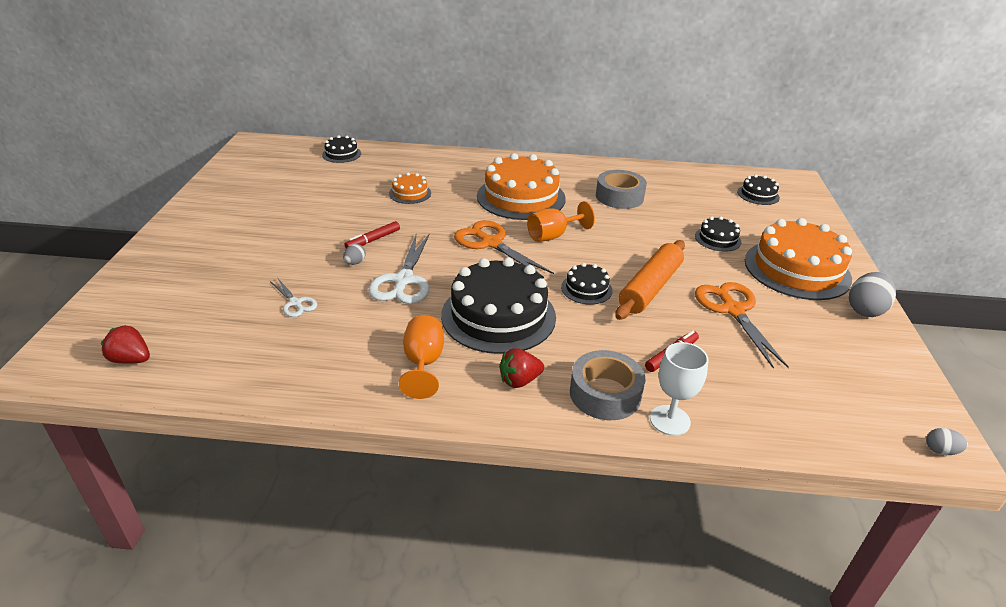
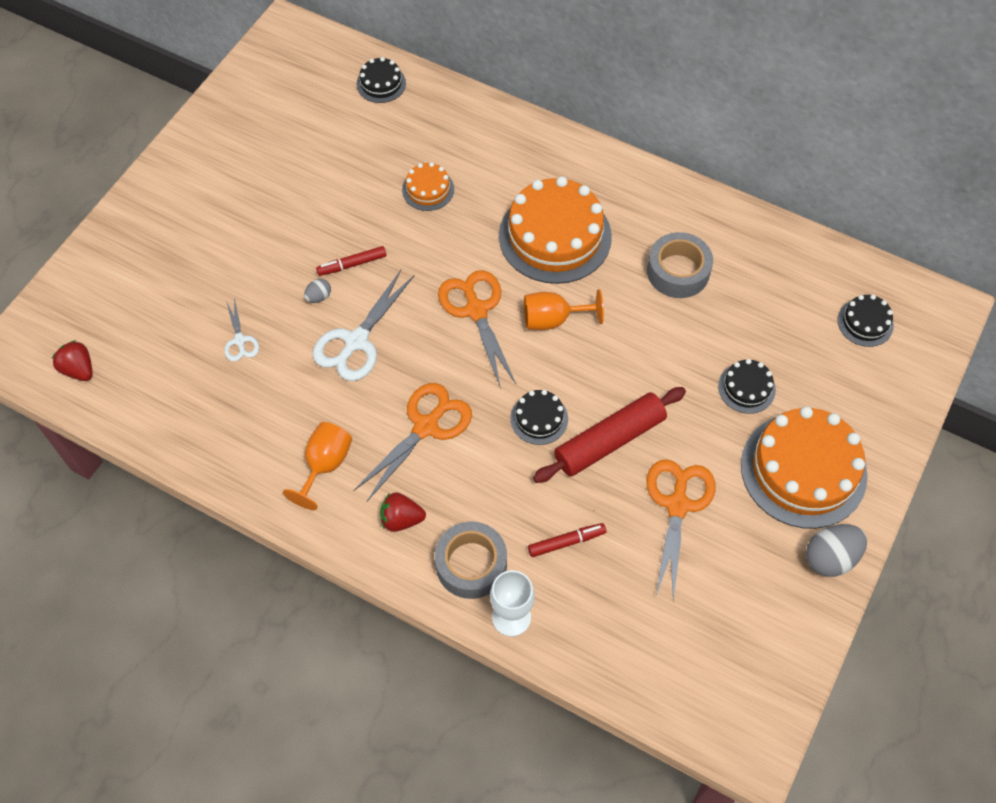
camera: 25 degrees right, 25 degrees up
black cake [441,258,556,354] -> orange scissors [353,383,472,501]
orange rolling pin [615,240,685,320] -> red rolling pin [533,387,686,483]
grey egg [926,428,968,455] -> none

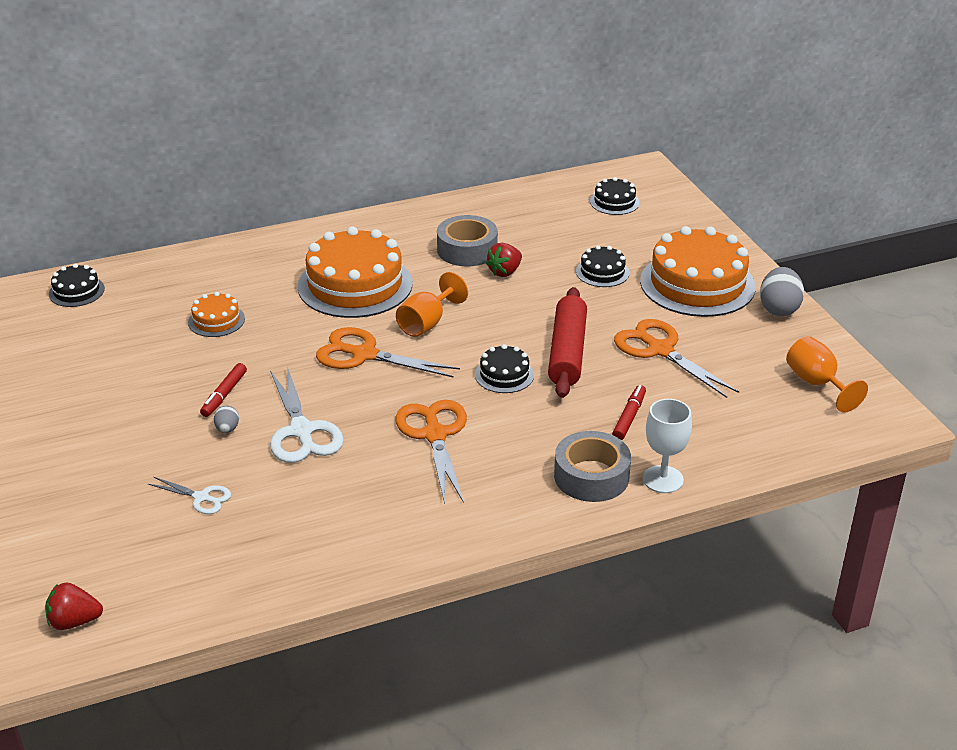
camera: 50 degrees left, 25 degrees down
orange goblet [283,422,352,510] -> orange goblet moved to [786,336,868,413]
red strawberry [380,492,426,532] -> red strawberry moved to [486,243,522,277]

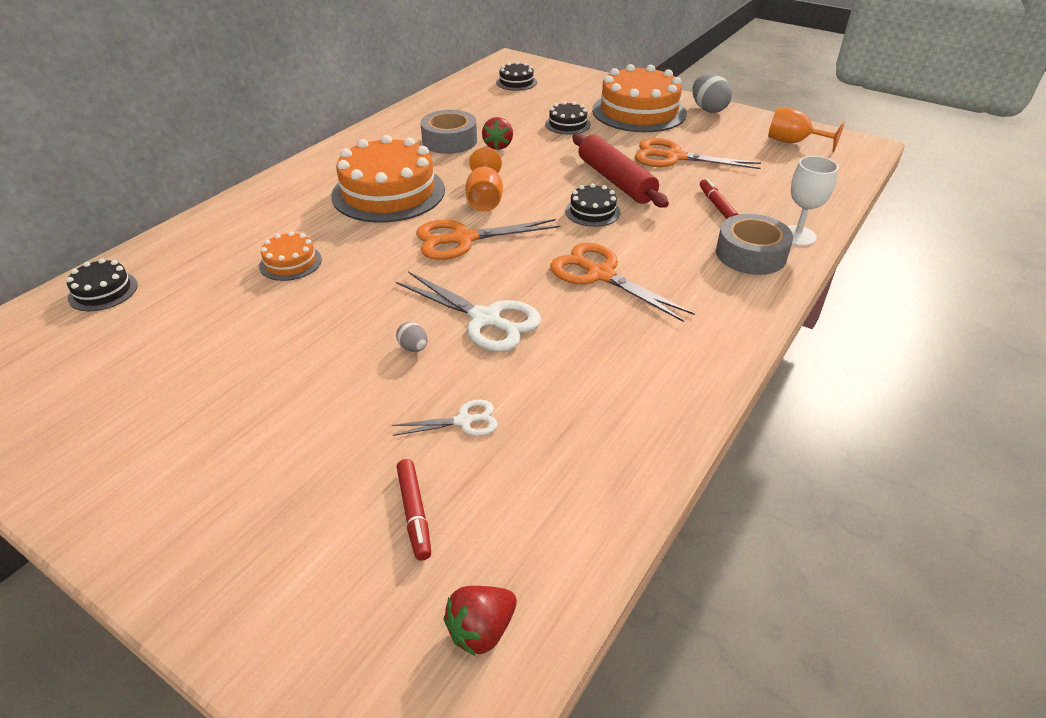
camera: 35 degrees left, 5 degrees up
red marker [200,363,247,417] -> red marker moved to [397,459,431,561]

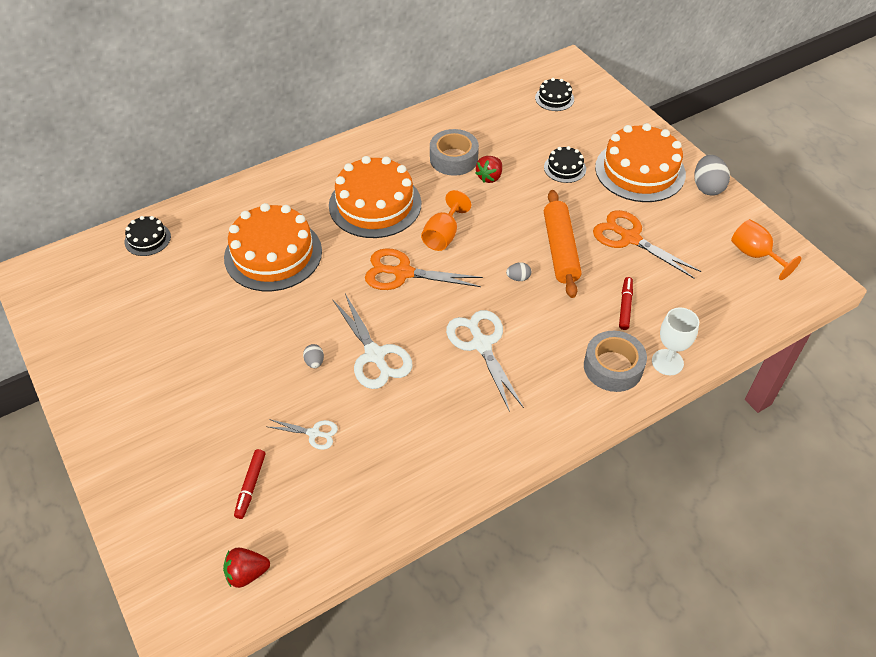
camera: 25 degrees right, 10 degrees up
orange cake [259,231,322,281] -> orange cake [224,203,322,291], size x2.12
orange scissors [550,243,695,322] -> white scissors [446,310,524,412]
black cake [565,183,621,227] -> grey egg [506,262,531,281]
red rolling pin [572,133,669,207] -> orange rolling pin [544,190,582,298]

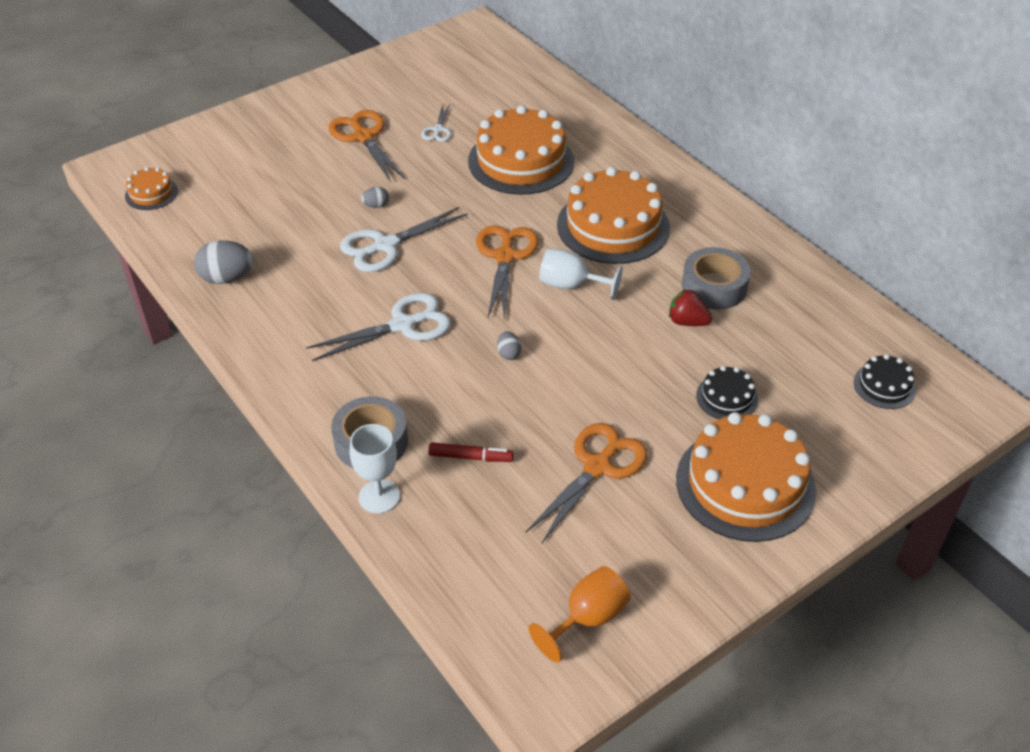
camera: 85 degrees right, 5 degrees down
black cake [125,216,171,256] -> none
red strawberry [223,548,270,588] -> orange cake [125,167,178,210]
red marker [234,449,265,519] -> none
white scissors [269,419,338,450] -> white scissors moved to [421,104,452,142]
orange goblet [421,190,471,251] -> white goblet [539,248,623,300]
orange rolling pin [544,190,582,298] -> none
grey egg [694,155,730,196] -> grey egg moved to [194,240,253,284]
none -> orange scissors [328,110,405,182]

